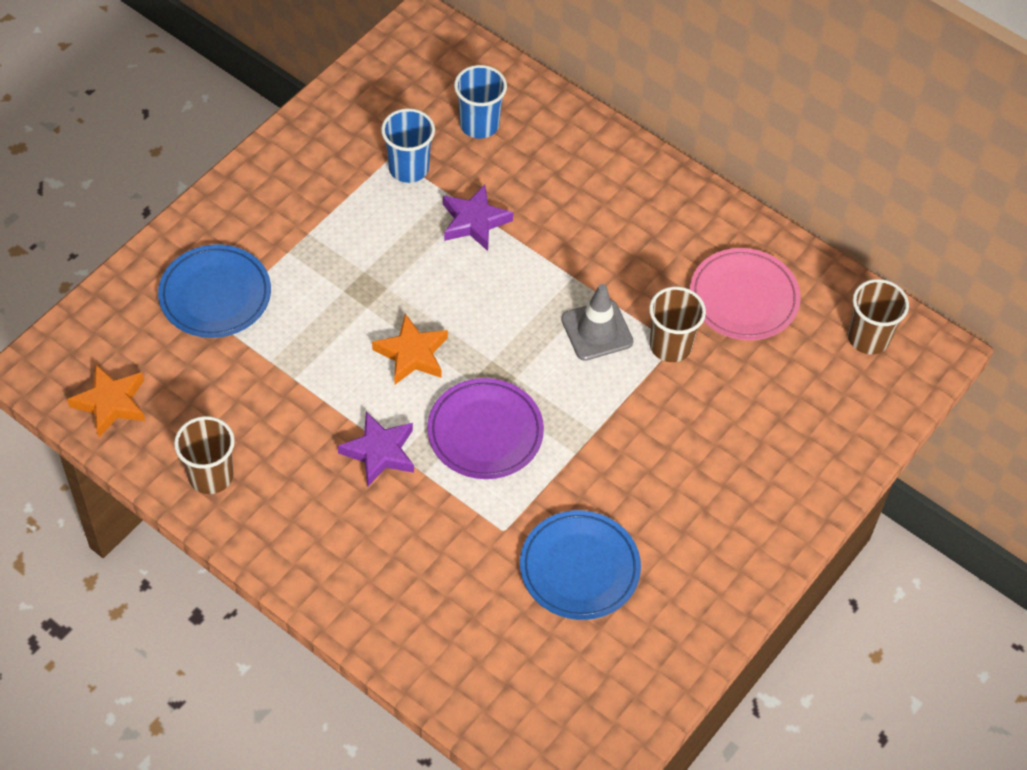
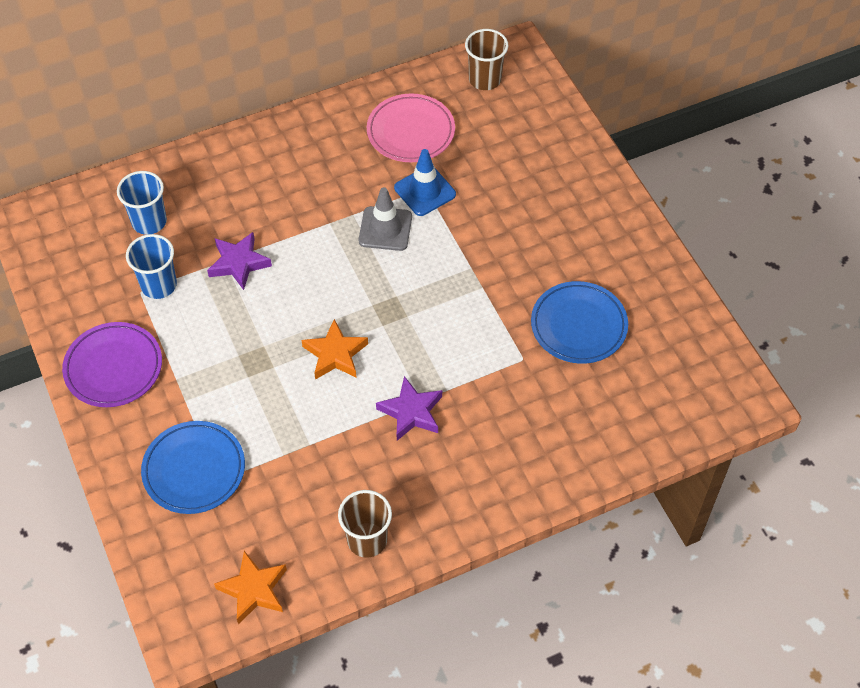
camera: 60 degrees left, 0 degrees up
purple plate [427,378,544,479] -> purple plate moved to [62,322,162,407]
brown cup [649,287,706,362] -> blue traffic cone [394,149,456,216]

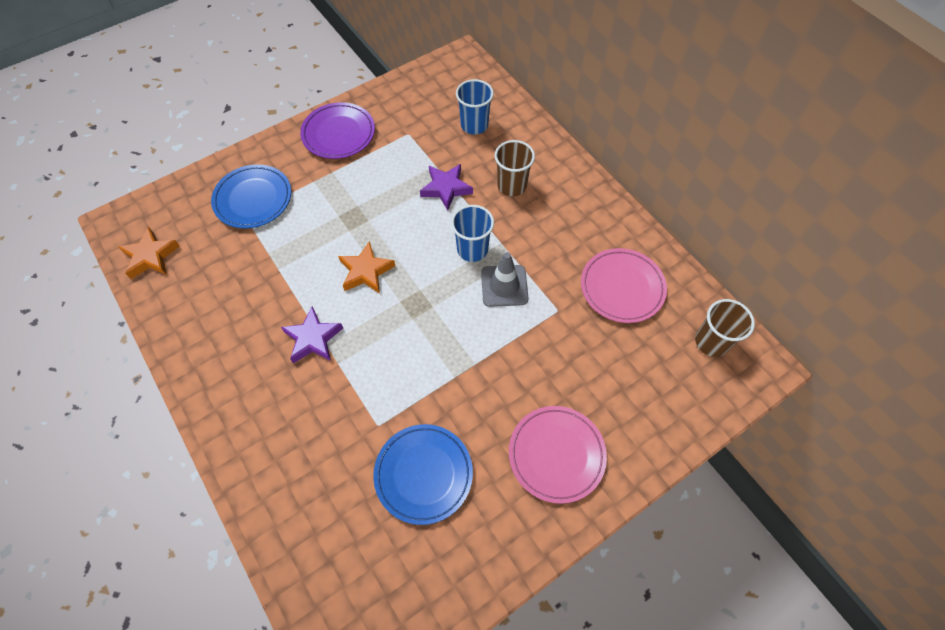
camera: 80 degrees right, 5 degrees up
blue cup [126,234,177,299] -> blue cup moved to [451,205,494,262]
brown cup [338,490,392,558] -> brown cup moved to [494,140,535,196]
blue traffic cone [394,149,456,216] -> none
none -> pink plate [509,406,607,504]

